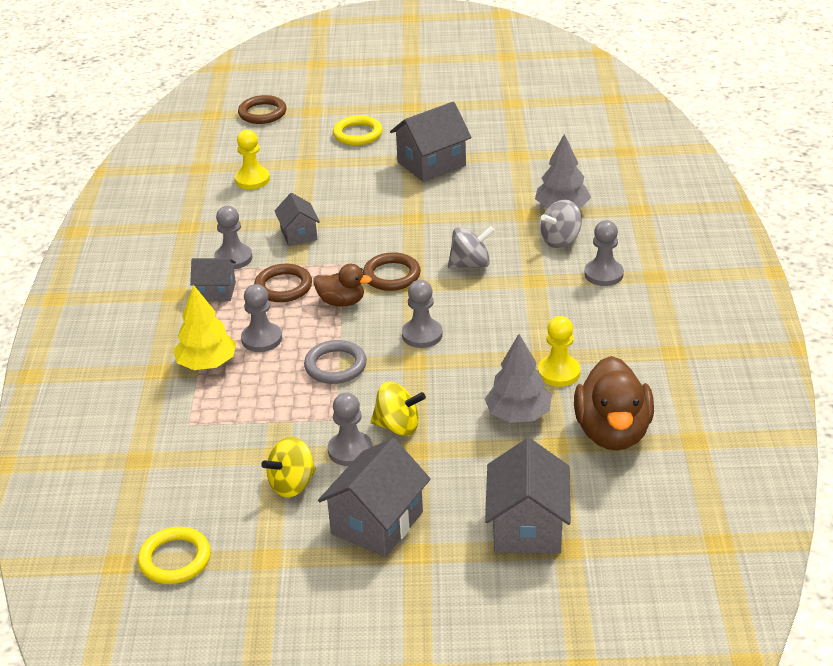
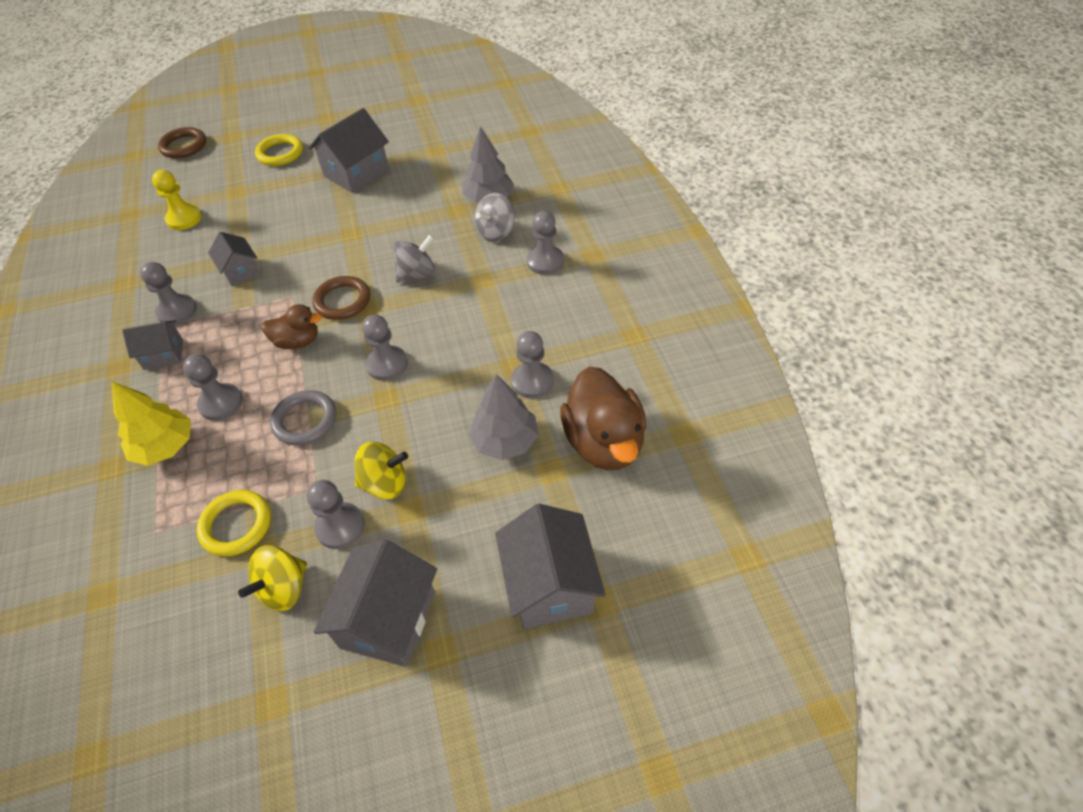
camera: 15 degrees left, 15 degrees up
yellow ring [138,527,211,584] -> yellow ring moved to [196,490,271,556]
brown ring [254,264,312,302] -> none
yellow pawn [538,316,581,387] -> grey pawn [511,331,554,398]

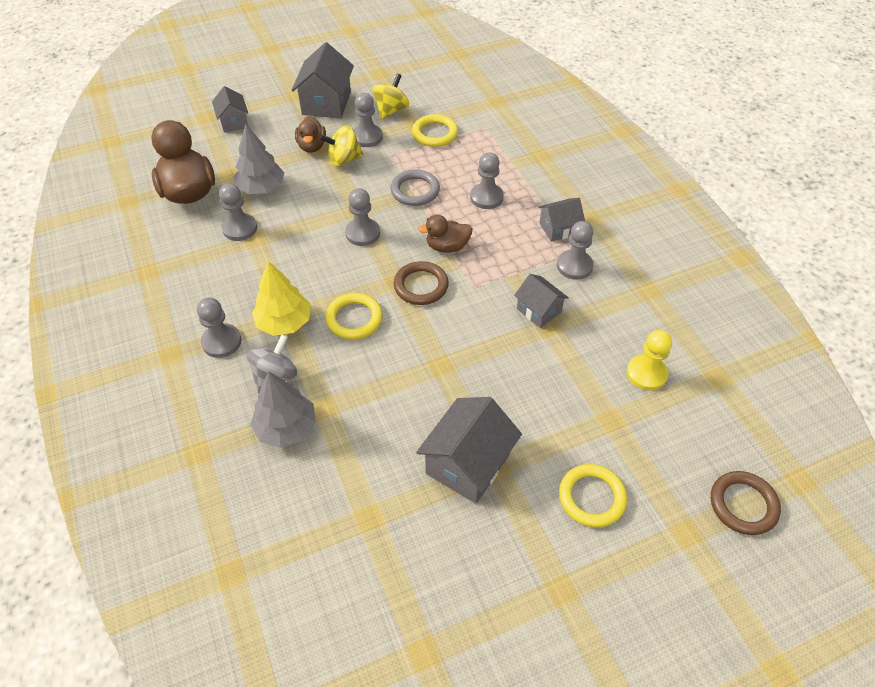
camera: 170 degrees right, 0 degrees up
yellow tree [112,382,191,466] -> yellow tree moved to [252,261,311,336]
grey spinning top [393,234,435,283] -> yellow ring [325,293,383,339]
grey house [495,504,606,629] -> grey house [212,86,248,133], size x0.60
none -> brown duck [295,116,326,153]

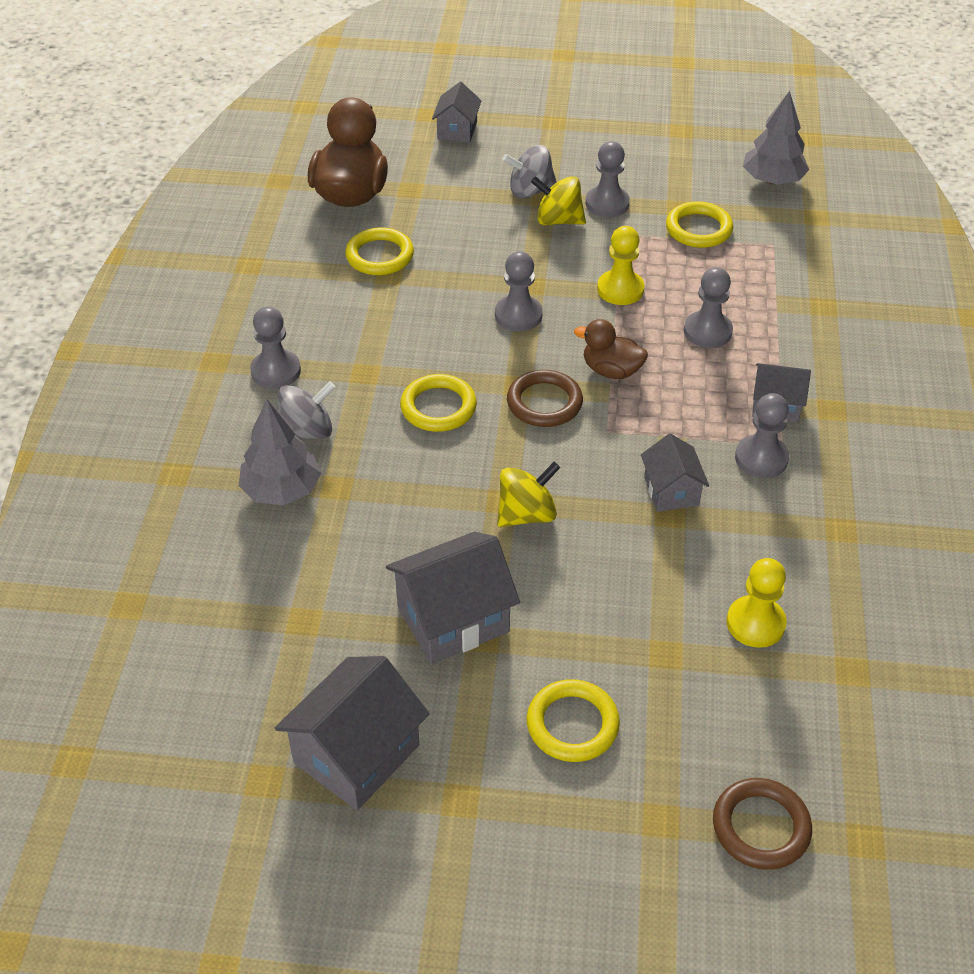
camera: 30 degrees right, 5 degrees down
grey pawn [219,183,257,241] -> yellow ring [345,227,414,275]
grey tree [234,124,284,194] -> grey tree moved to [743,91,809,185]
yellow tree [252,261,311,336] -> none
grey house [292,42,354,118] -> grey house moved to [275,656,430,810]
brown duck [295,116,326,153] -> grey spinning top [502,145,557,199]
yellow spinning top [372,74,409,119] -> yellow spinning top moved to [497,462,560,527]
grey ring [390,170,440,206] -> yellow pawn [597,226,644,305]

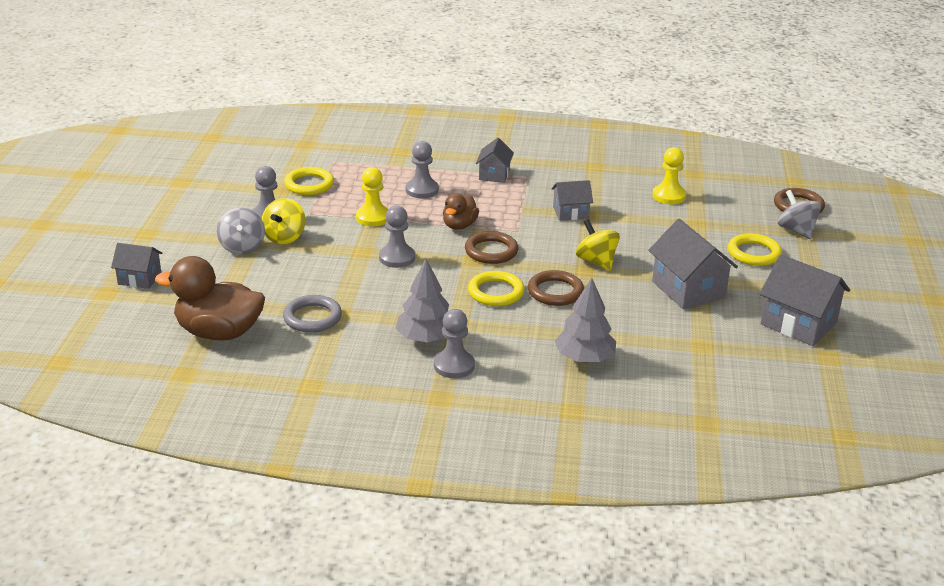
camera: 90 degrees left, 15 degrees down
grey spinning top [278,381,335,439] -> grey spinning top moved to [778,190,821,239]
yellow ring [345,227,414,275] -> grey ring [283,295,342,333]
grey pawn [735,393,789,478] -> none
grey tree [743,91,809,185] -> grey tree moved to [396,259,449,342]
none -> brown ring [528,270,584,306]

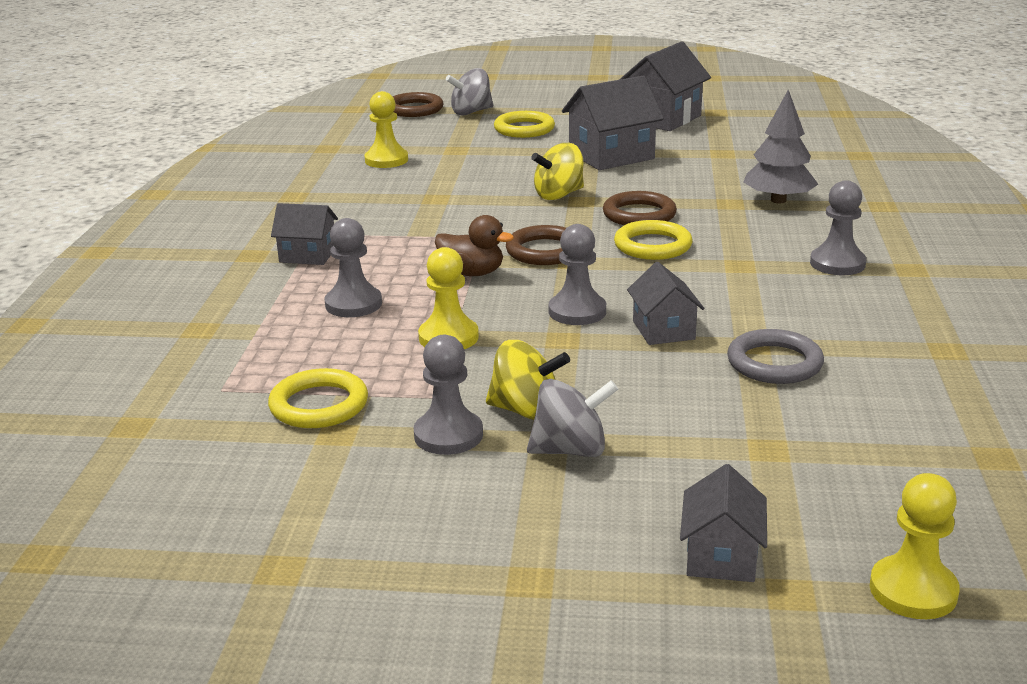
camera: 90 degrees left, 5 degrees down
brown duck [155,256,265,340] -> none
grey tree [396,259,449,342] -> none
grey house [551,180,593,221] -> grey house moved to [627,262,705,345]
none -> yellow pawn [870,473,960,619]

